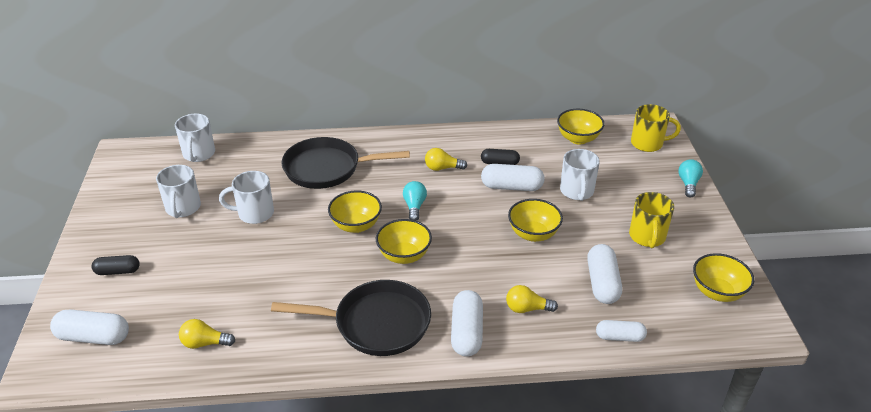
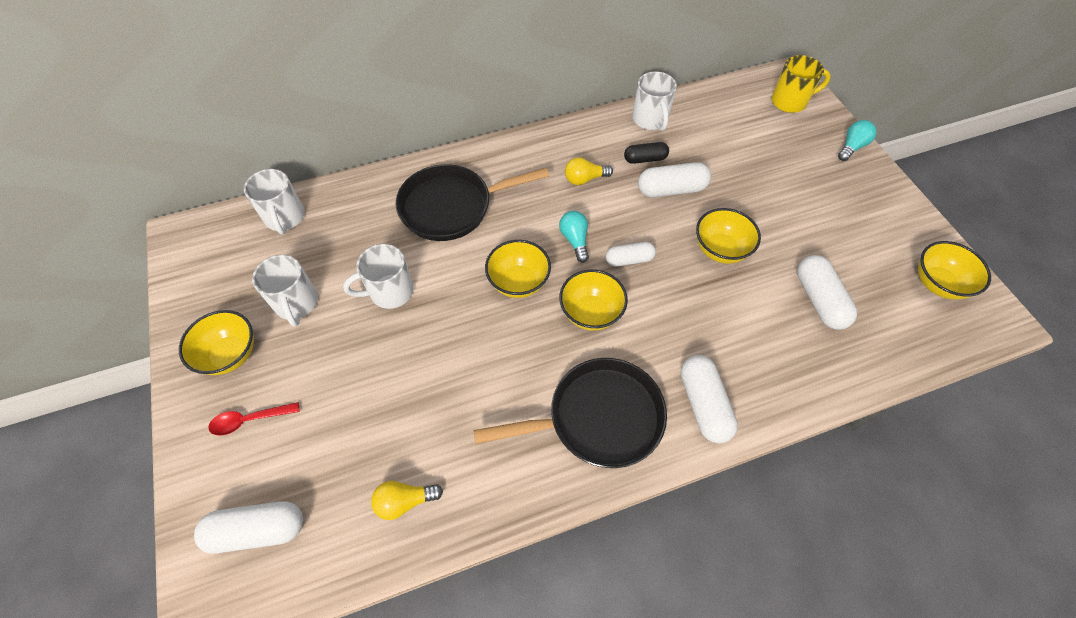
camera: 15 degrees left, 20 degrees up
black capsule [91,255,140,275] -> red spoon [208,402,299,436]
yellow light bulb [506,285,558,313] -> none
yellow bowl [557,109,604,144] -> yellow bowl moved to [179,310,254,375]
white mug [560,149,600,201] -> white mug moved to [632,71,677,131]
white capsule [596,320,647,342] -> white capsule moved to [606,242,656,267]
yellow mug [629,192,674,248] -> none
turquoise light bulb [678,159,703,198] -> turquoise light bulb turned 45 degrees clockwise [838,120,877,161]

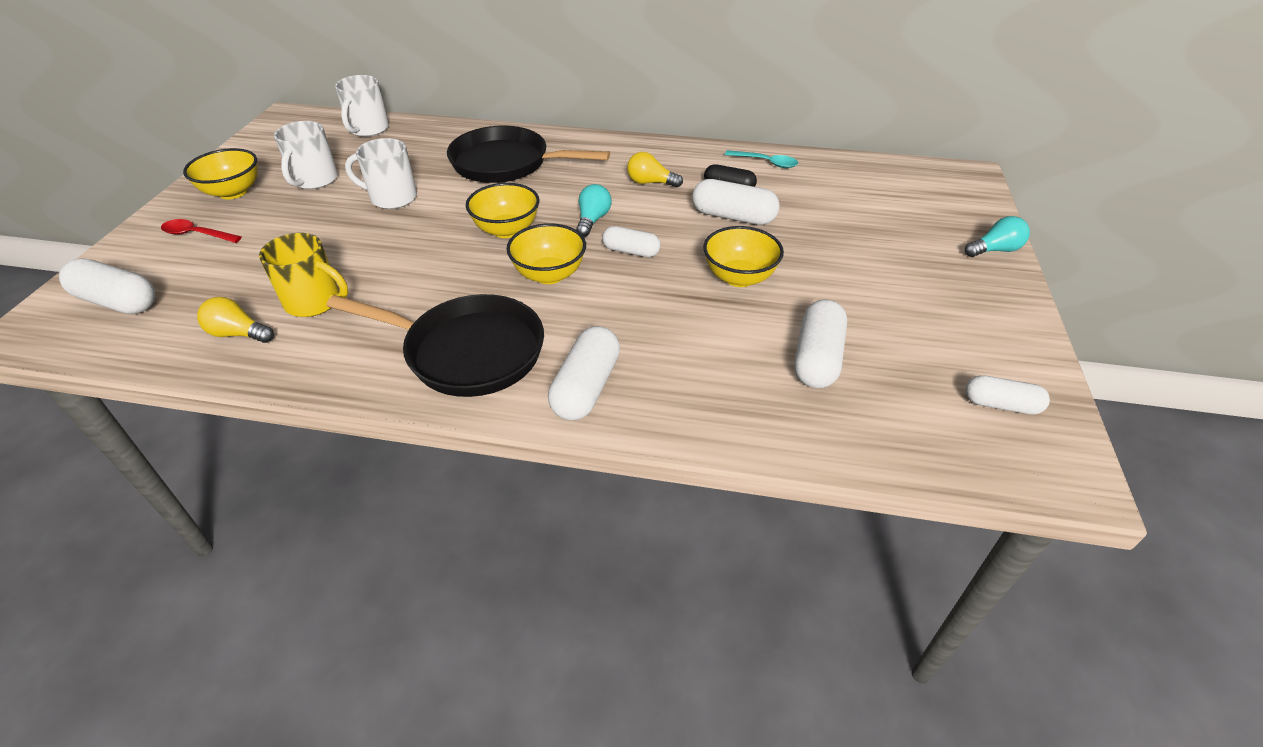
camera: 30 degrees right, 15 degrees down
white mug [632,71,677,131] -> turquoise spoon [725,150,798,168]
yellow mug [771,55,831,113] -> yellow mug moved to [259,233,348,317]
yellow bowl [918,241,991,300] -> white capsule [965,375,1050,415]

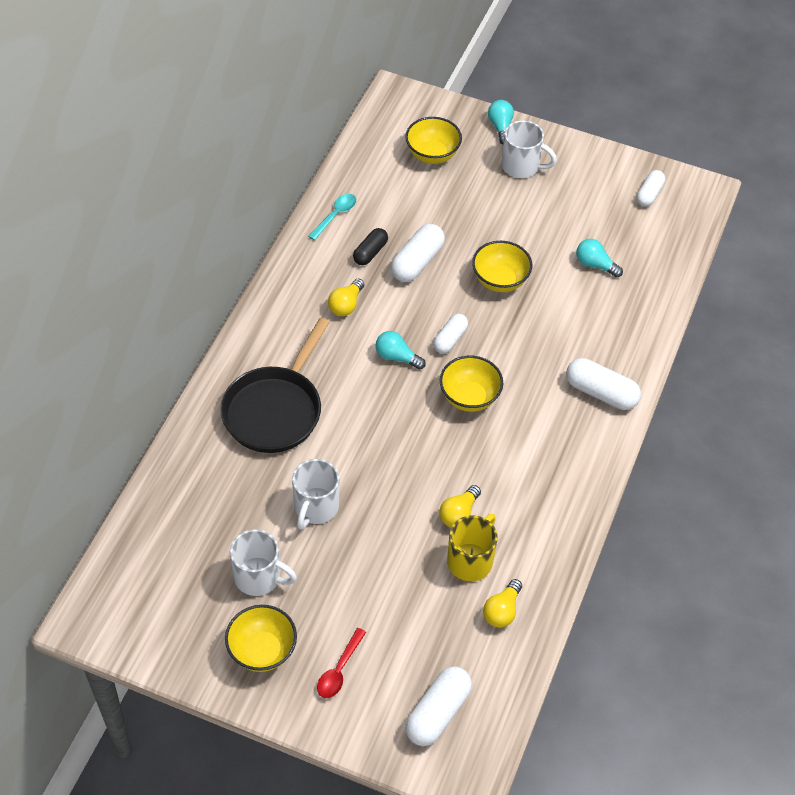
camera: 80 degrees left, 10 degrees up
black pan [326,294,544,397] -> none
white mug [335,75,389,137] -> white mug moved to [501,120,557,178]
yellow bowl [466,183,539,238] -> yellow bowl moved to [405,117,462,164]
white capsule [794,299,847,388] -> turquoise light bulb [576,239,623,278]
none -> yellow light bulb [439,485,481,527]

